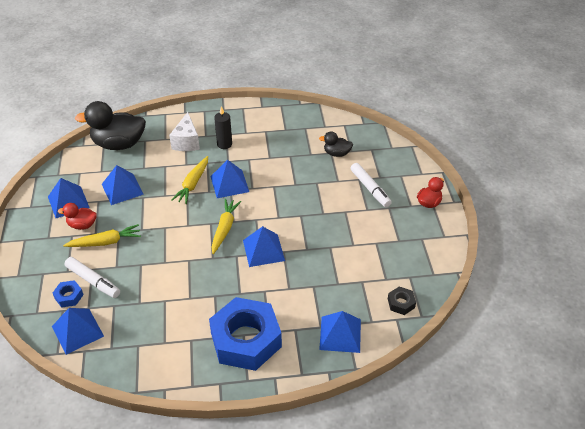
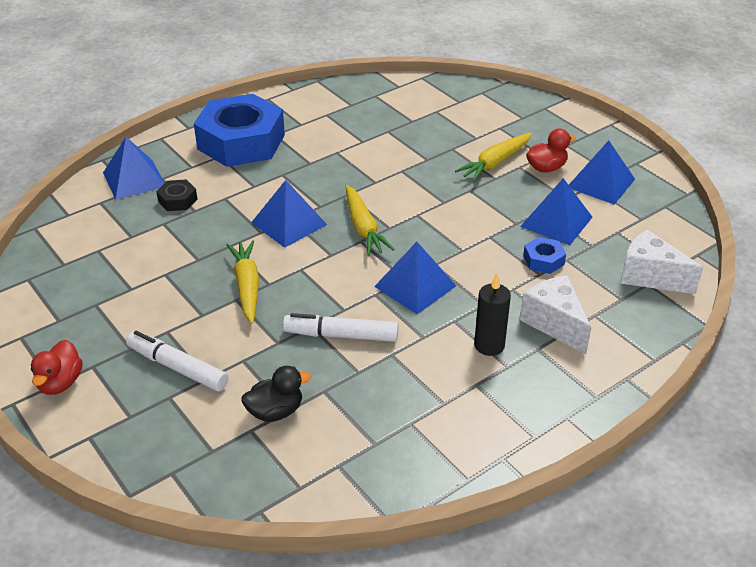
camera: 150 degrees right, 5 degrees down
blue pyramid [52,308,104,355] -> none
blue nut [53,280,84,308] -> blue nut moved to [523,237,566,274]
white marker [65,257,120,298] -> white marker moved to [283,313,399,342]
black duck [75,101,146,150] -> white cheese [621,230,703,294]
yellow carrot [171,156,208,204] -> yellow carrot moved to [226,240,259,324]
black nut [388,287,416,315] -> black nut moved to [156,179,197,211]

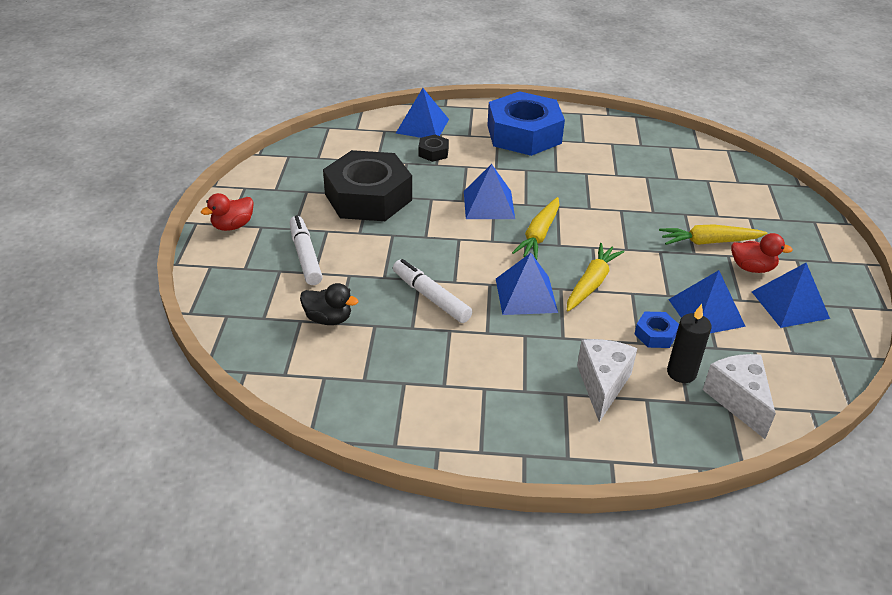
camera: 40 degrees right, 0 degrees up
yellow carrot [226,240,259,324] -> yellow carrot moved to [567,243,625,312]
black candle [474,274,511,356] -> black candle moved to [667,304,712,383]
none -> black nut [323,150,412,221]

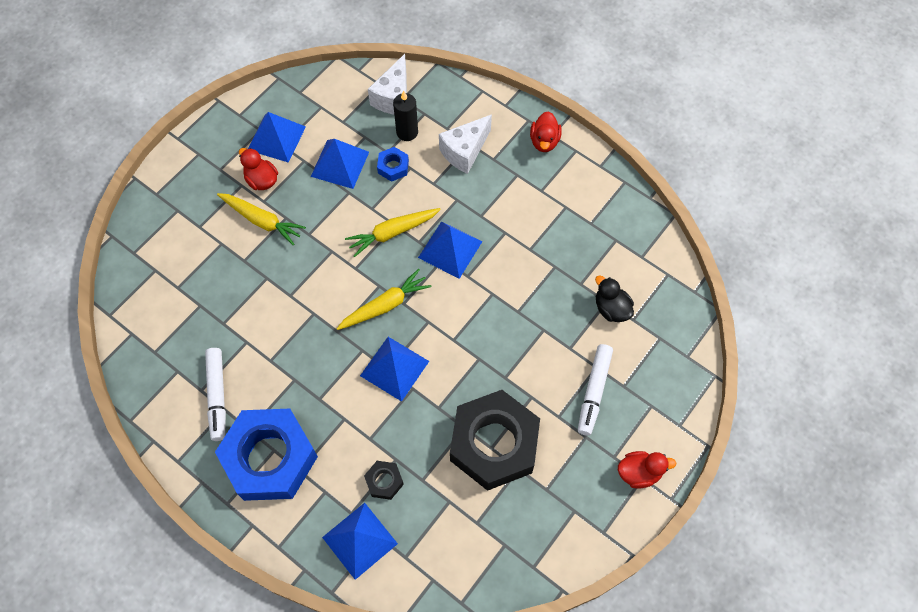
camera: 145 degrees left, 25 degrees up
white marker [393,259,472,323] -> white marker moved to [205,348,226,441]
none -> red duck [530,111,562,152]

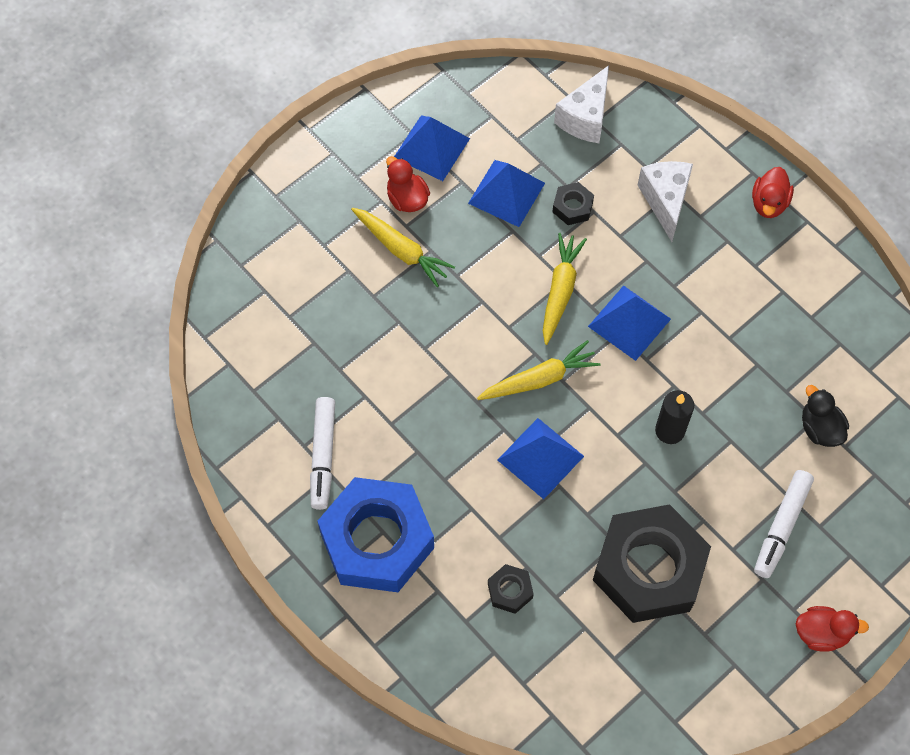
camera: 10 degrees right, 0 degrees up
blue pyramid [322,503,398,580] -> none
yellow carrot [345,208,441,257] -> yellow carrot turned 120 degrees clockwise [543,233,587,345]
blue nut [377,147,409,182] -> black nut [552,182,594,225]
black candle [393,90,418,141] -> black candle moved to [655,390,694,444]
white cheese [439,114,492,174] -> white cheese turned 120 degrees clockwise [638,161,693,242]

